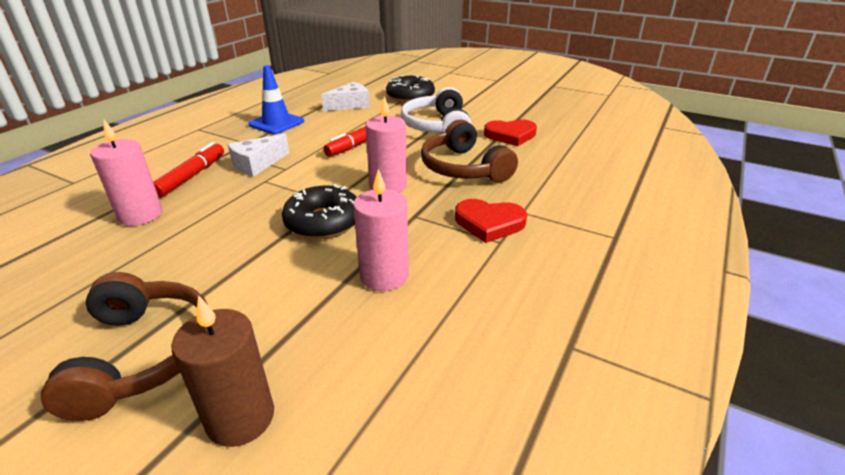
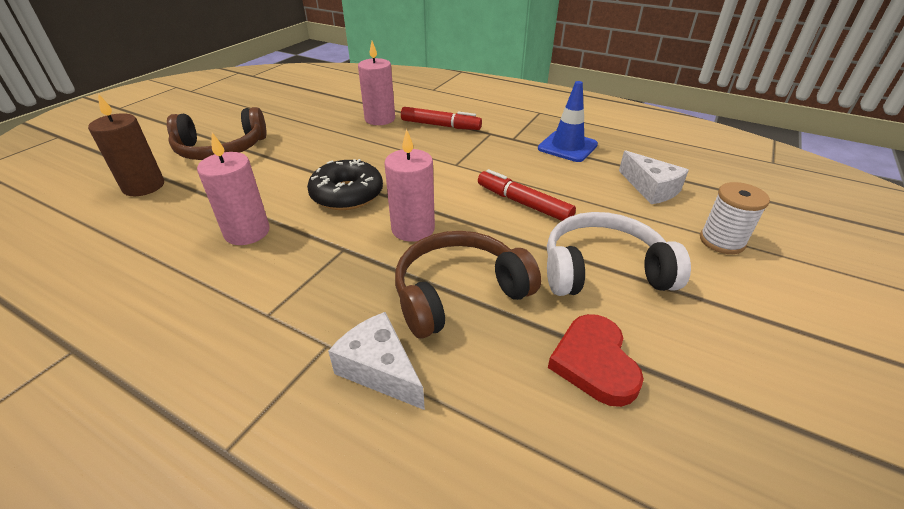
camera: 90 degrees right, 5 degrees up
white cheese [227,133,289,177] -> white cheese moved to [328,312,425,410]
black donut [386,75,435,103] -> white spool [700,182,770,254]
red heart [455,199,527,243] -> none

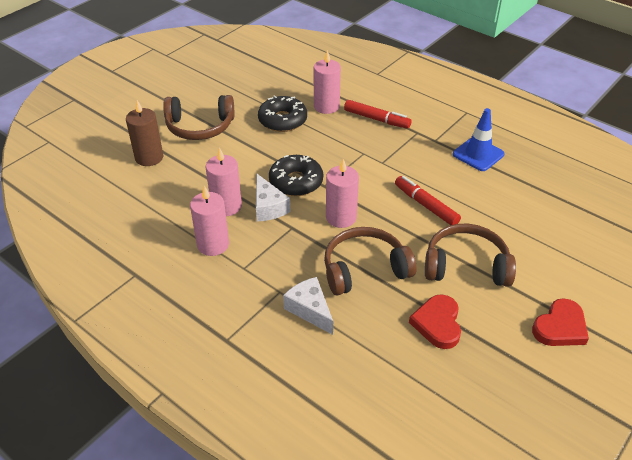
camera: 10 degrees right, 5 degrees up
white headphones [547,212,691,296] -> brown headphones [425,224,516,287]
white cheese [619,150,689,204] -> white cheese moved to [256,174,291,222]
white spool [700,182,770,254] -> none
none -> pink candle [190,185,229,256]
none -> black donut [258,95,307,132]
none -> red heart [532,298,589,346]

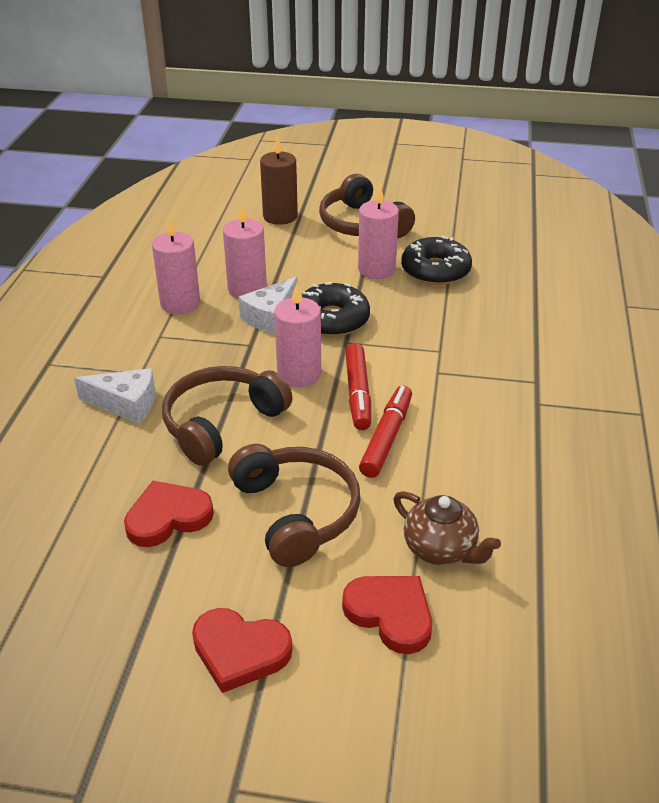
camera: 60 degrees right, 5 degrees down
white cheese [283,277,333,335] -> white cheese turned 75 degrees clockwise [74,368,155,424]
pink candle [314,50,341,114] -> pink candle moved to [358,185,399,279]
brown headphones [324,227,417,295] -> brown headphones turned 90 degrees counterclockwise [162,366,293,466]
red marker [344,100,412,129] -> red marker moved to [345,343,371,430]
blue traffic cone [453,108,505,171] -> none
none -> red heart [342,576,432,654]
none -> brown teapot [393,491,501,565]

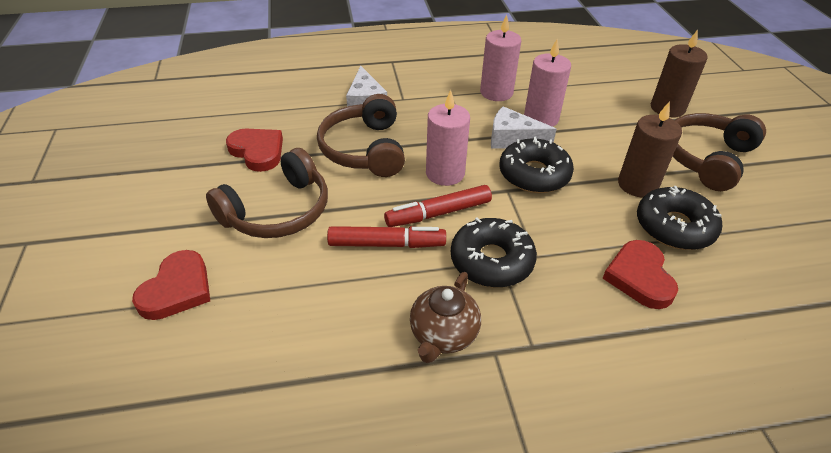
camera: 70 degrees right, 5 degrees up
brown headphones [162,366,293,466] -> brown headphones turned 120 degrees counterclockwise [317,94,405,177]
red heart [192,608,292,693] -> red heart moved to [603,240,678,309]
pink candle [358,185,399,279] -> brown candle [618,101,682,197]
brown teapot [393,491,501,565] -> brown teapot moved to [410,272,481,363]
none -> black donut [451,217,537,288]

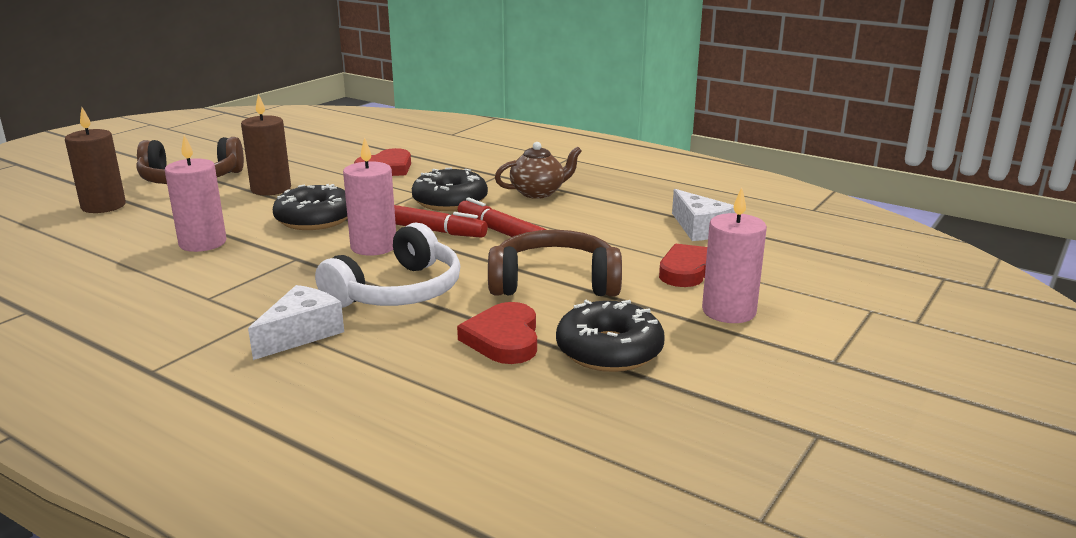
camera: 135 degrees left, 20 degrees down
brown headphones [317,94,405,177] -> white headphones [315,223,460,308]
pink candle [480,15,521,101] -> pink candle moved to [702,188,767,323]
white cheese [491,106,557,149] -> white cheese moved to [672,189,736,241]
black donut [637,186,722,250] -> black donut moved to [556,300,665,372]

